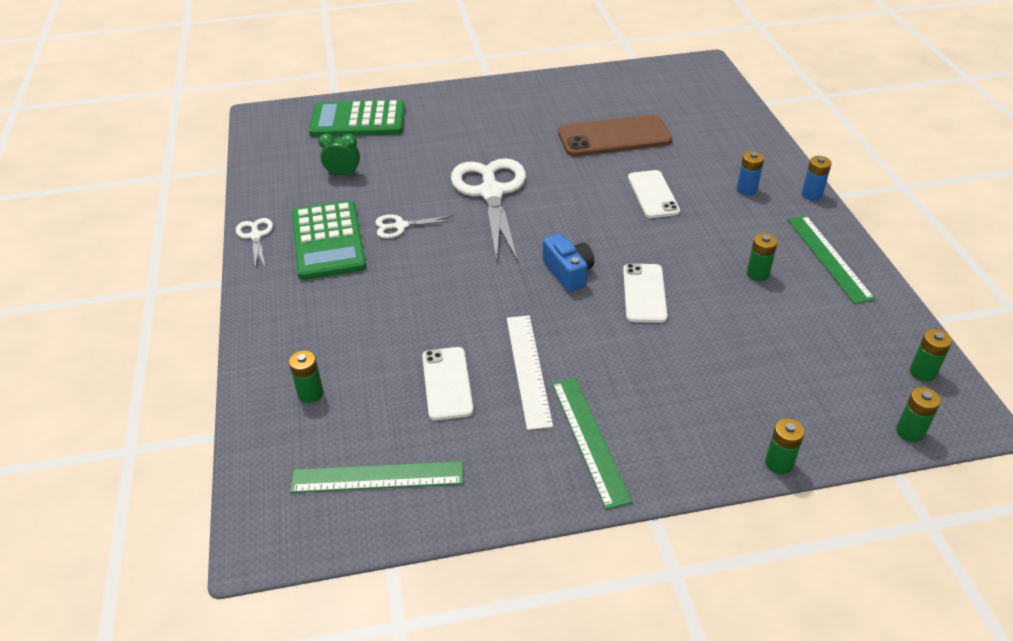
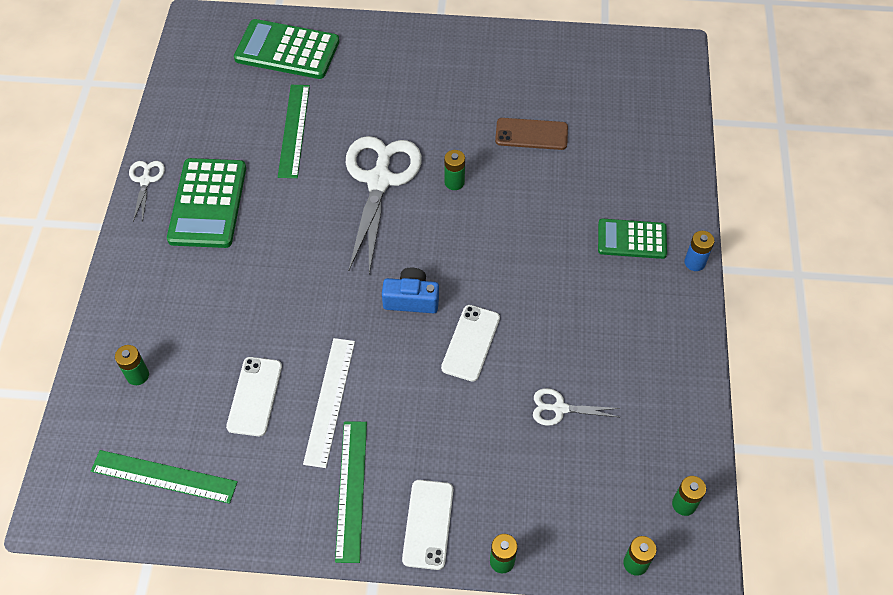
camera: 15 degrees right, 15 degrees up
green clock [319,134,360,176] -> none
white scissors [375,214,455,238] -> white scissors moved to [533,388,620,426]
blue camera [543,233,594,292] -> blue camera turned 75 degrees counterclockwise [382,268,439,313]
brown phone [558,114,672,157] -> brown phone [495,118,568,150], size x0.63
white phone [628,170,680,218] -> white phone moved to [402,480,453,570]
blue battery [737,151,764,195] -> green calculator [598,219,667,259]
green battery [747,233,778,281] -> green battery moved to [444,150,465,190]
green ruler [787,215,875,304] -> green ruler moved to [278,85,310,178]

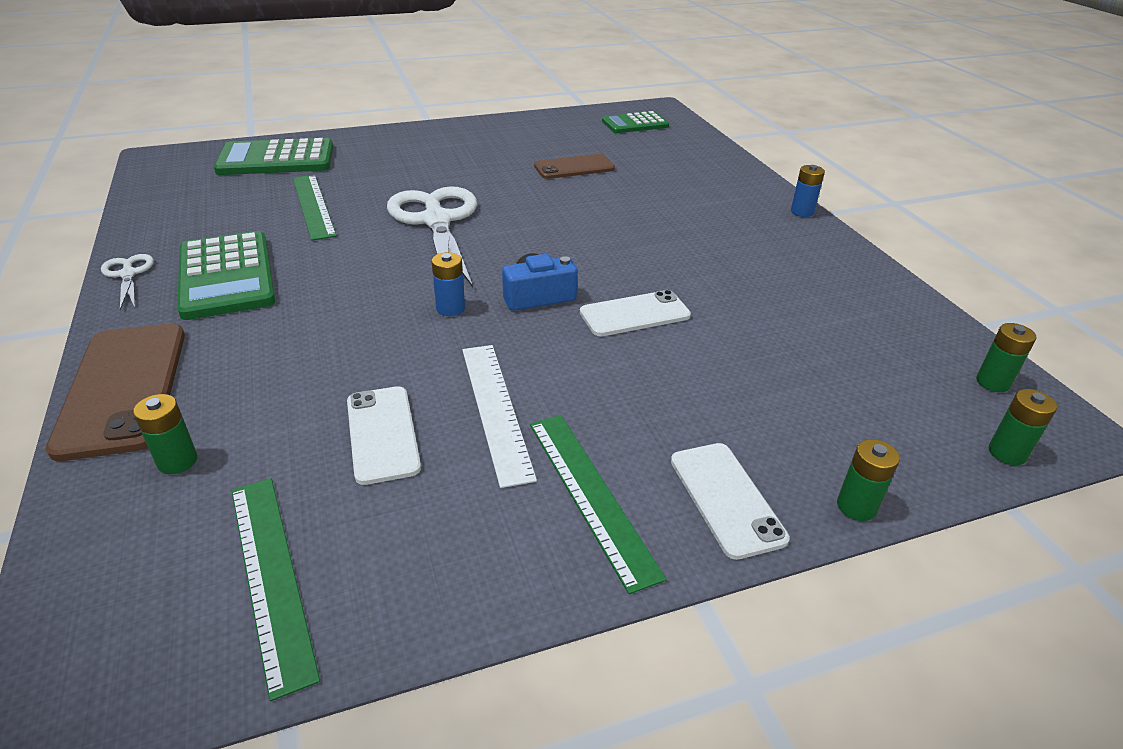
camera: 25 degrees left, 20 degrees down
green ruler [91,450,238,504] -> green ruler turned 75 degrees clockwise [231,478,320,701]
white phone [441,305,500,382] -> white phone turned 75 degrees clockwise [580,290,691,336]
green battery [444,150,465,190] -> none
white scissors [533,388,620,426] -> none
green calculator [598,219,667,259] -> green calculator moved to [602,111,669,133]
none -> brown phone [46,324,185,461]
none -> blue battery [432,252,465,316]

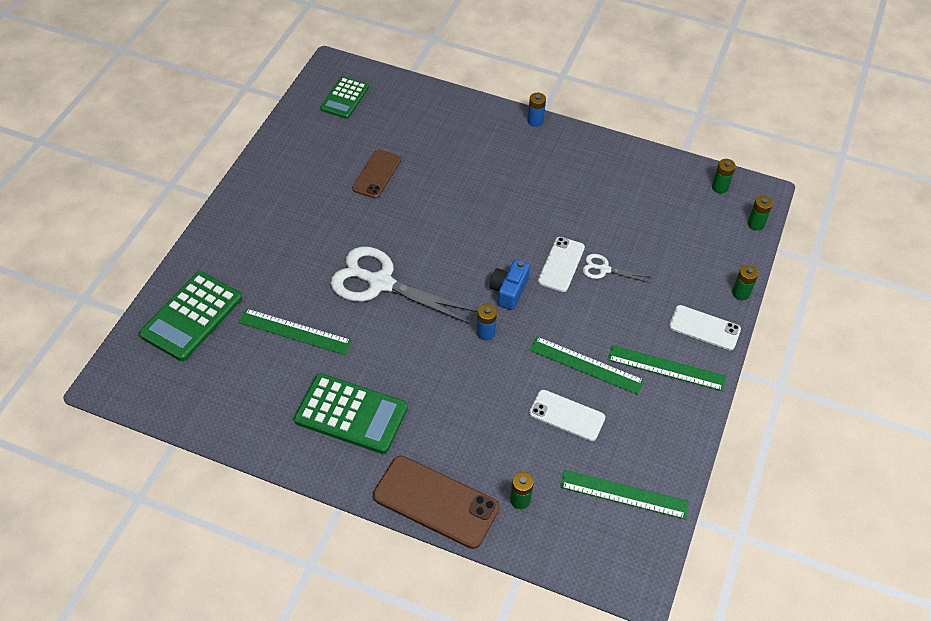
camera: 50 degrees left, 15 degrees up
white scissors [101,254,154,310] -> white scissors moved to [582,254,650,283]
white ruler [462,345,537,488] -> green ruler [529,336,645,395]

